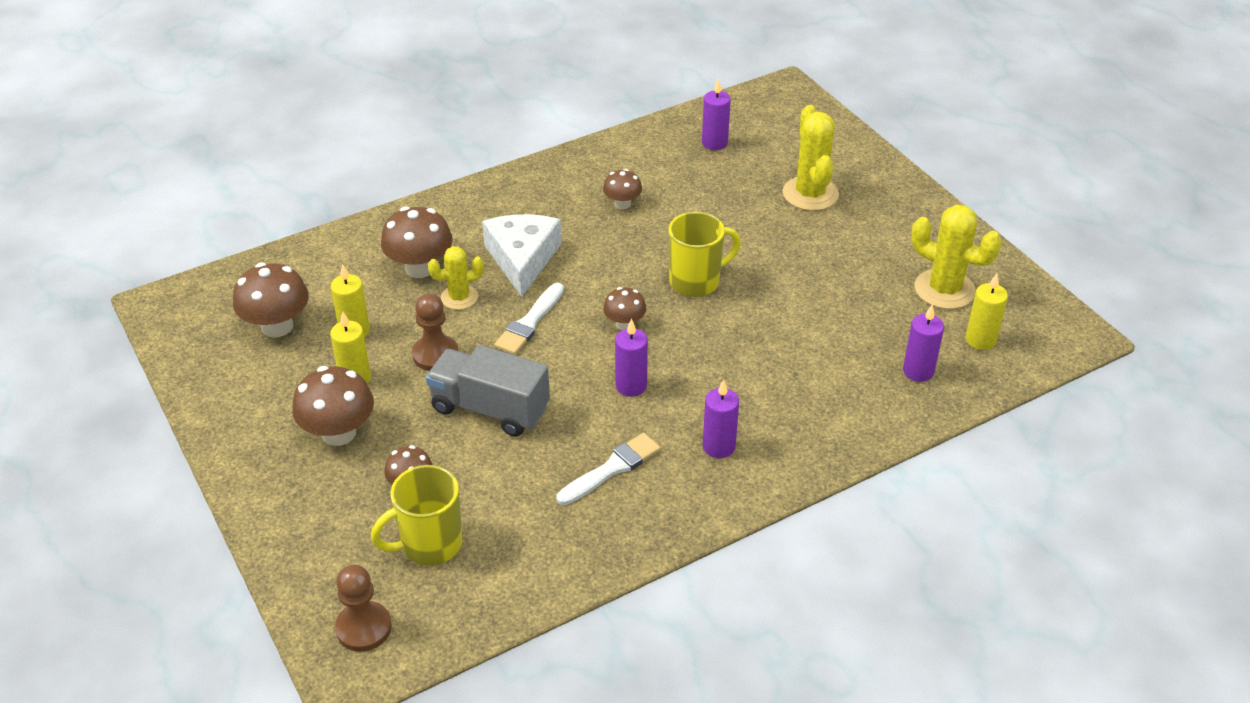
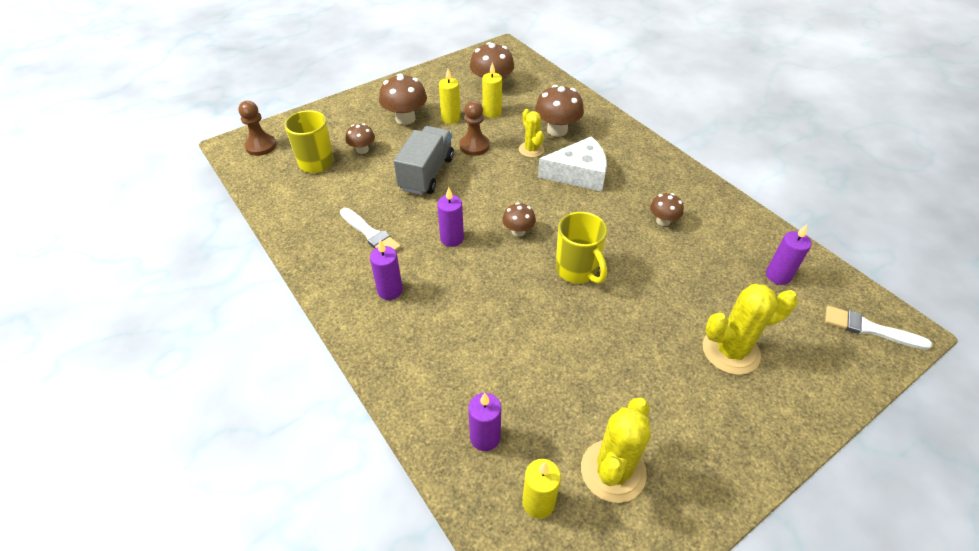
camera: 85 degrees right, 5 degrees up
white brush [494,283,564,355] -> white brush moved to [825,306,932,350]

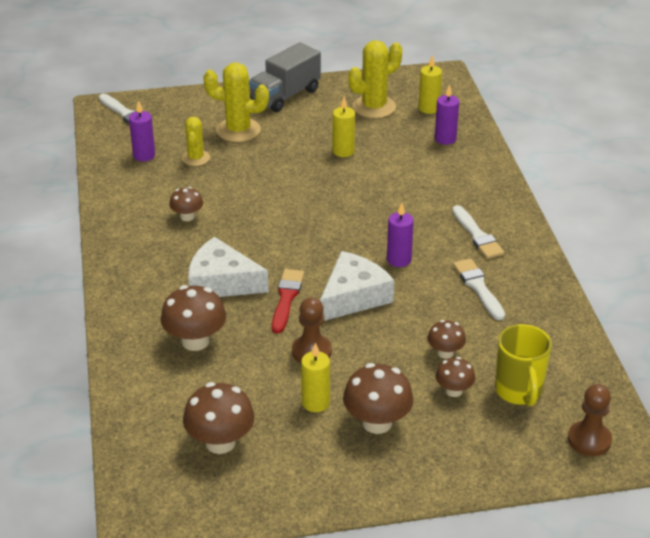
camera: 155 degrees left, 10 degrees down
purple candle [370,240,403,300] -> white brush [452,205,504,259]
grey truck [394,126,454,195] -> grey truck moved to [249,42,321,112]
yellow candle [482,62,502,118] -> yellow candle moved to [333,97,355,157]
brown mushroom [502,202,536,237] -> brown mushroom moved to [427,320,466,359]
yellow cactus [519,109,544,158] -> yellow cactus moved to [182,116,210,166]
yellow mug [556,212,608,284] -> none
none -> red brush [272,269,304,334]
none -> white cheese [320,251,394,321]

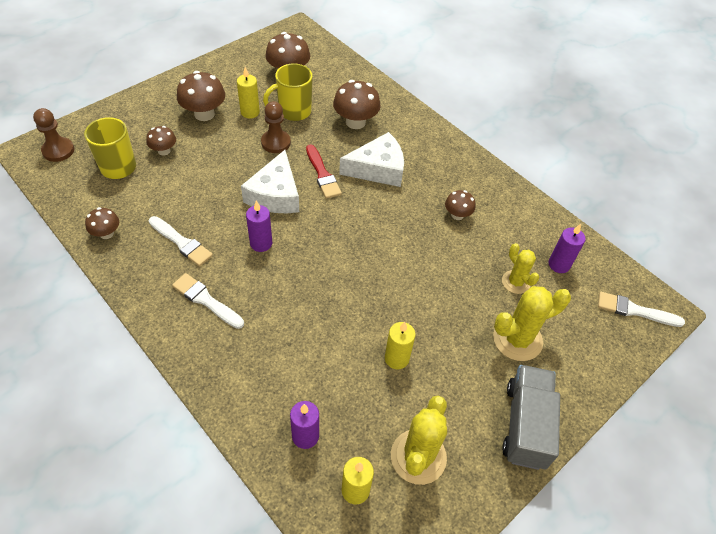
camera: 145 degrees right, 15 degrees up
brown mushroom [427,320,466,359] -> brown mushroom moved to [85,207,119,239]
none -> yellow mug [263,63,313,121]

